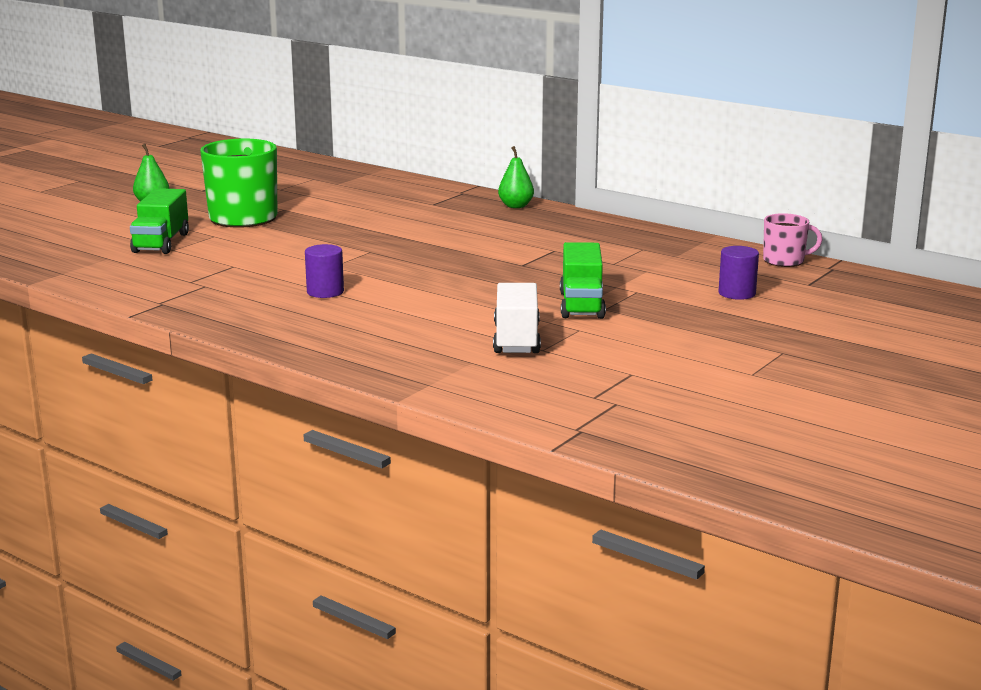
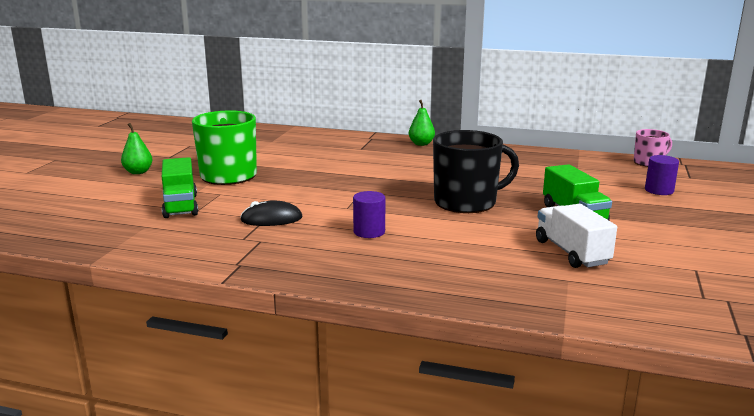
camera: 20 degrees left, 0 degrees up
none -> black mouse [240,201,302,226]
none -> black mug [433,130,519,213]

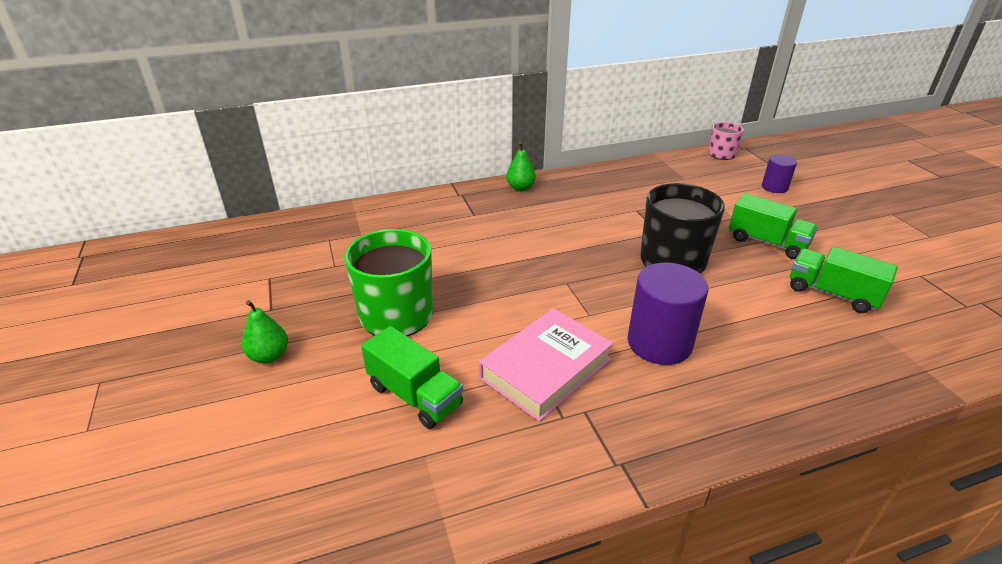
camera: 35 degrees left, 15 degrees up
black mouse [240,201,302,226] -> pink book [479,308,613,422]
purple cylinder [353,191,385,238] -> purple cylinder [628,263,708,365], size x1.78
white truck [536,204,617,268] -> green truck [790,246,898,313]

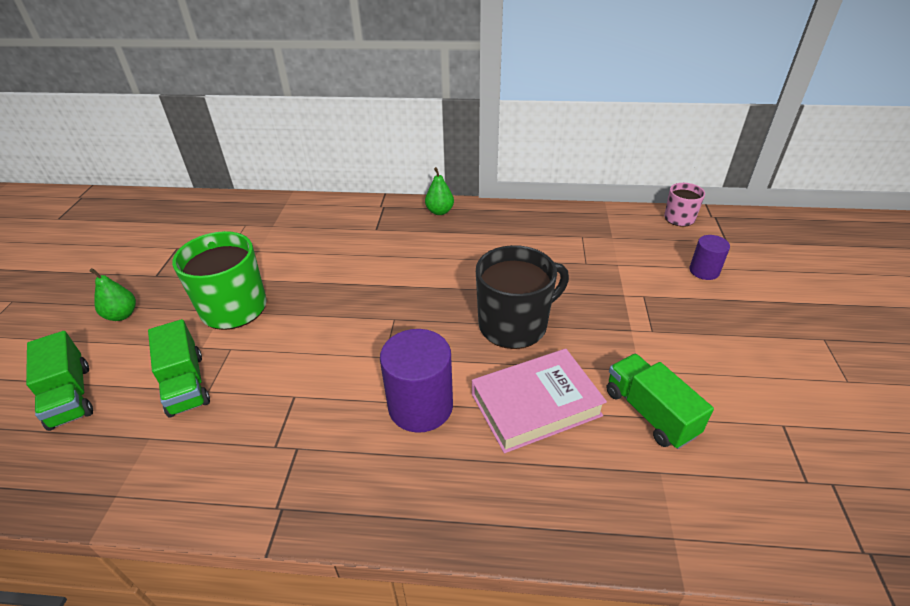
camera: 25 degrees right, 5 degrees up
pink book [479,308,613,422] -> pink book moved to [472,349,607,453]
green truck [729,193,818,259] -> green truck moved to [26,331,93,431]

